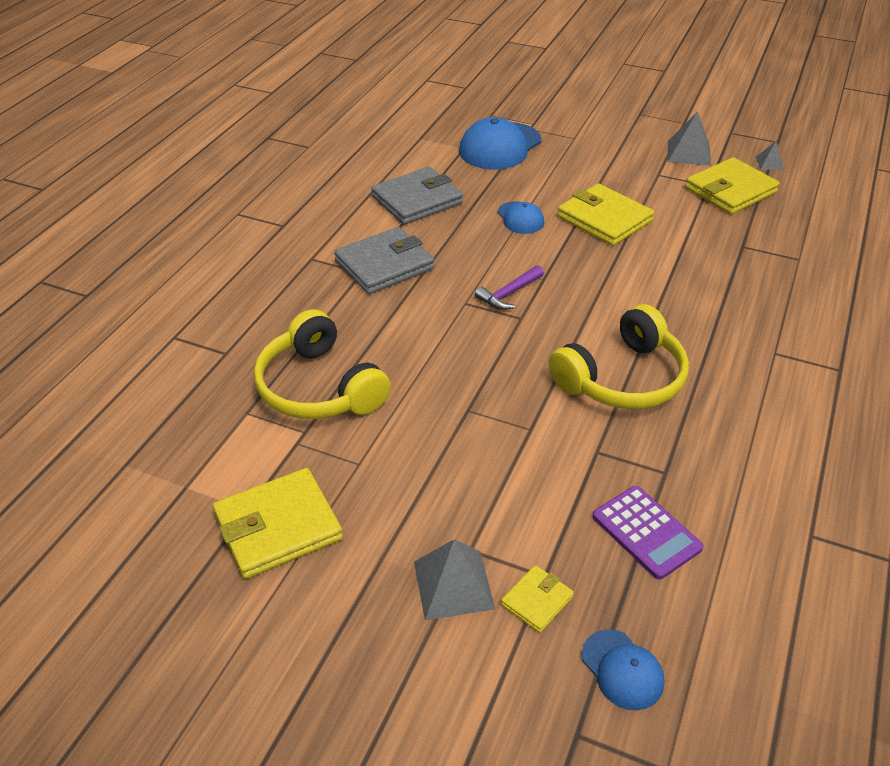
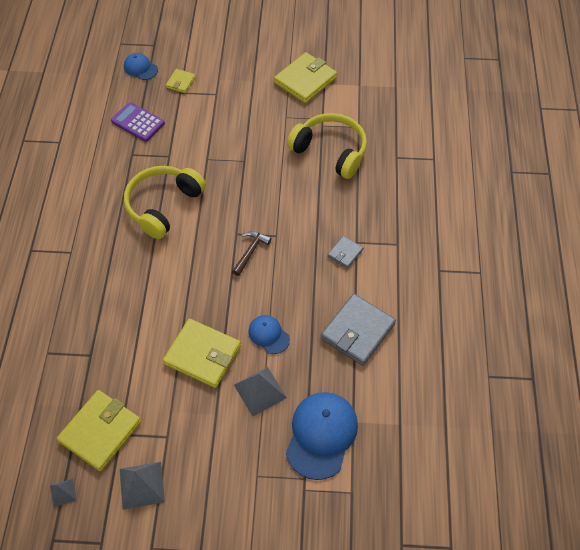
camera: 160 degrees right, 15 degrees up
grey wallet [334,227,434,294] -> grey wallet [327,236,363,269], size x0.51
grey pyramid [414,539,495,620] -> grey pyramid moved to [234,367,287,417]
purple hammer [475,265,544,310] -> brown hammer [232,231,272,276]

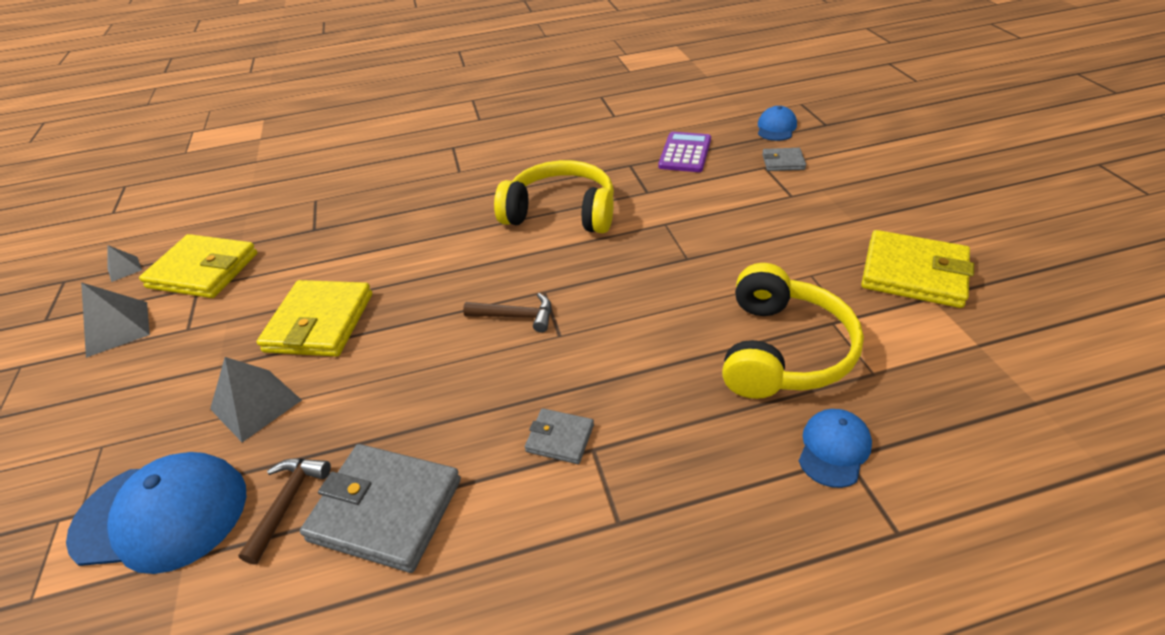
camera: 75 degrees right, 15 degrees down
yellow wallet [166,69,196,93] -> grey wallet [762,148,806,171]
blue cap [248,315,290,354] -> blue cap moved to [799,409,872,488]
none -> brown hammer [238,458,331,565]

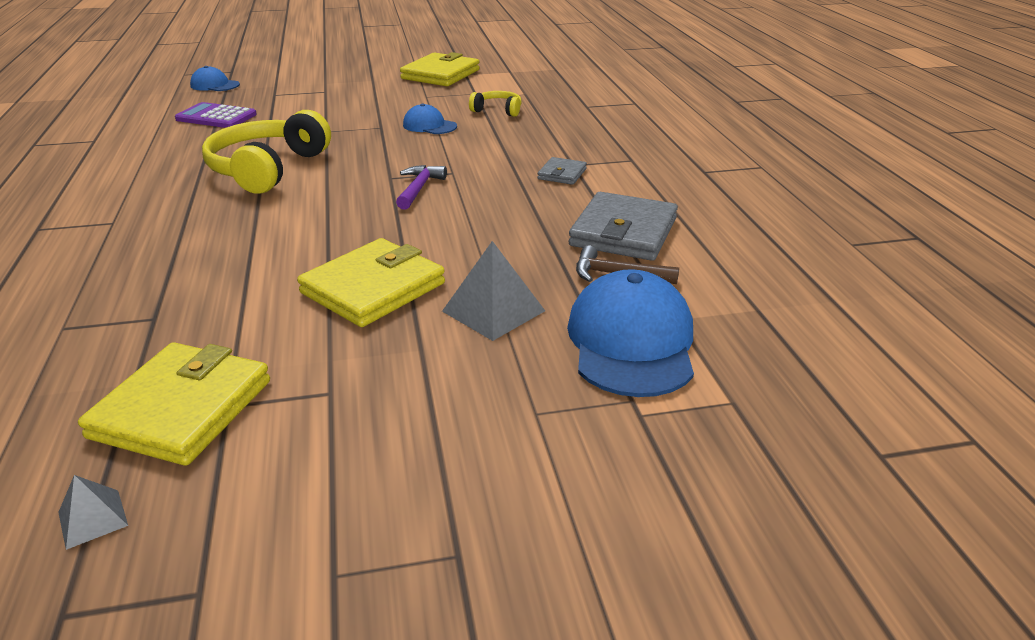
camera: 90 degrees left, 10 degrees down
grey pyramid [81,282,150,358] -> none
yellow wallet [257,280,372,357] -> yellow wallet turned 60 degrees counterclockwise [297,238,445,327]
brown hammer [463,293,551,333] -> purple hammer [396,165,447,210]
yellow headphones [722,263,864,399] -> yellow headphones [469,91,522,117], size x0.49
grey wallet [762,148,806,171] -> none
blue cap [799,409,872,488] -> blue cap moved to [403,104,457,134]

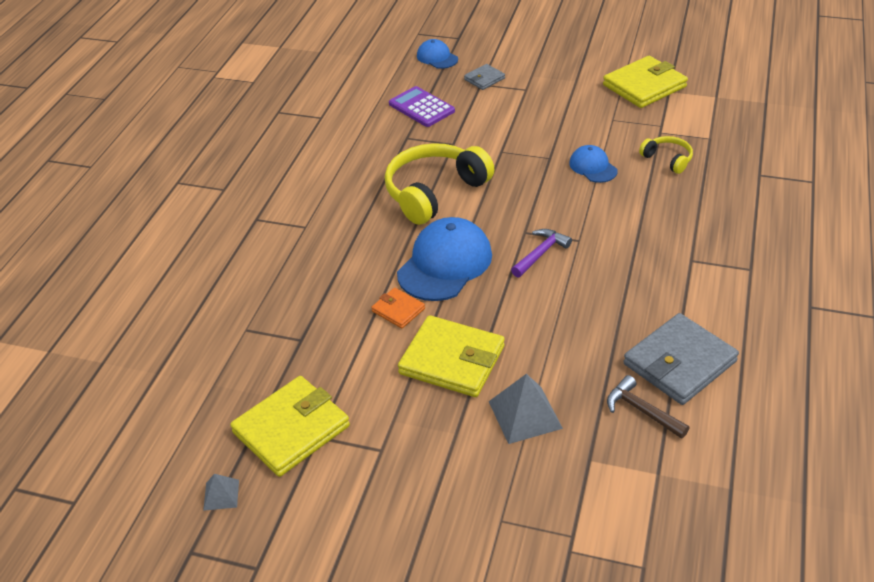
camera: 30 degrees right, 10 degrees up
yellow wallet [297,238,445,327] -> yellow wallet turned 45 degrees clockwise [398,315,505,397]
grey wallet [538,157,587,185] -> grey wallet moved to [464,64,505,90]
blue cap [567,269,694,397] -> blue cap moved to [397,217,492,301]
none -> orange wallet [371,288,425,328]

